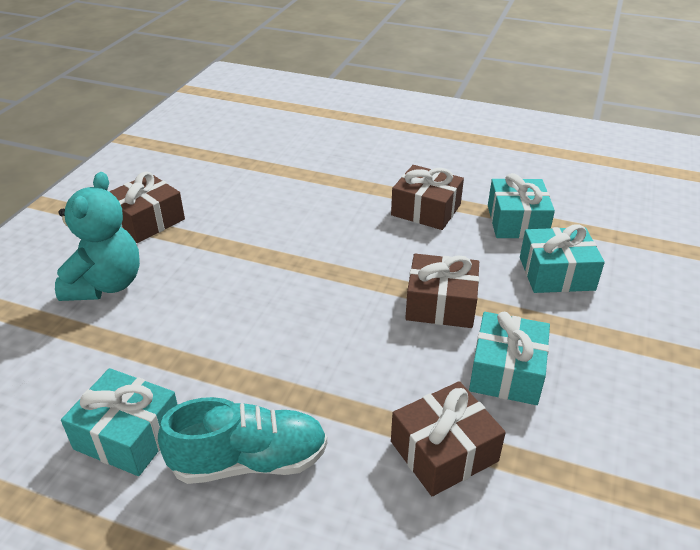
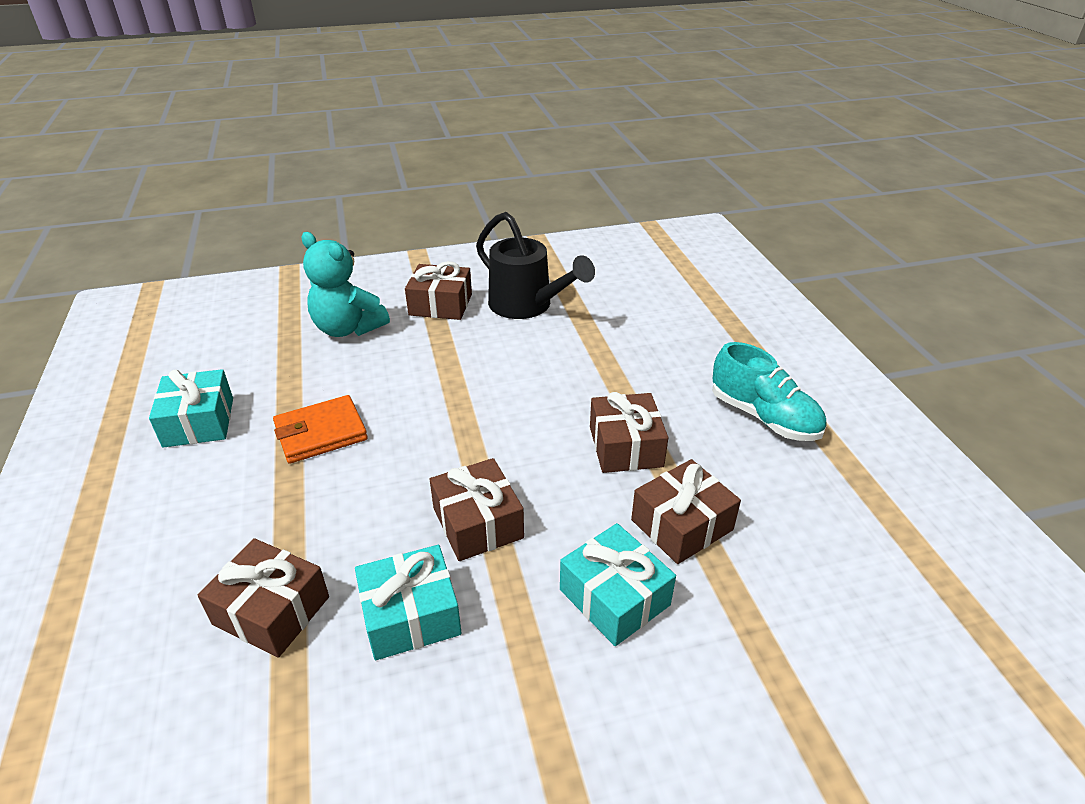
camera: 55 degrees right, 0 degrees up
turquoise teddy bear [55,172,140,301] -> turquoise teddy bear turned 60 degrees clockwise [301,232,390,337]
turquoise shoe [158,397,327,484] -> turquoise shoe moved to [712,342,826,441]
turquoise gift [488,173,555,239] -> brown gift [631,459,741,564]
none -> orange wallet [273,395,368,464]
none -> black watering can [476,212,595,319]

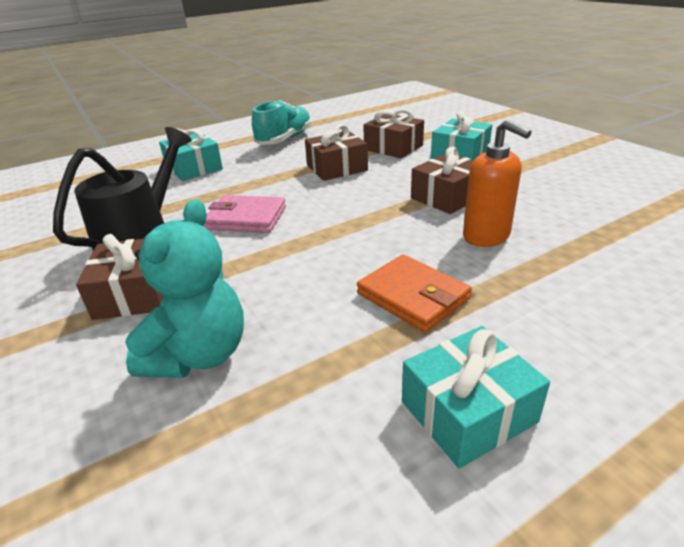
camera: 105 degrees left, 5 degrees down
brown gift [198,538,329,658] -> none
turquoise gift [355,545,462,660] -> turquoise gift moved to [159,128,223,181]
none -> pink wallet [204,195,286,233]
none -> orange soap dispenser [463,120,532,247]

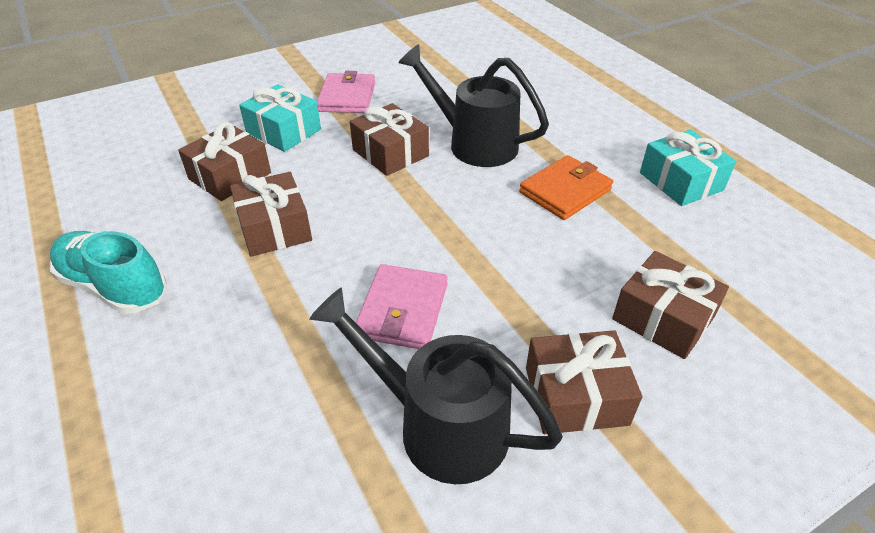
camera: 90 degrees left, 10 degrees up
turquoise teddy bear [125,199,244,378] -> brown gift [612,251,729,359]
turquoise gift [159,128,223,181] -> none
orange soap dispenser [463,120,532,247] -> black watering can [398,44,549,167]
none -> pink wallet [317,71,375,113]

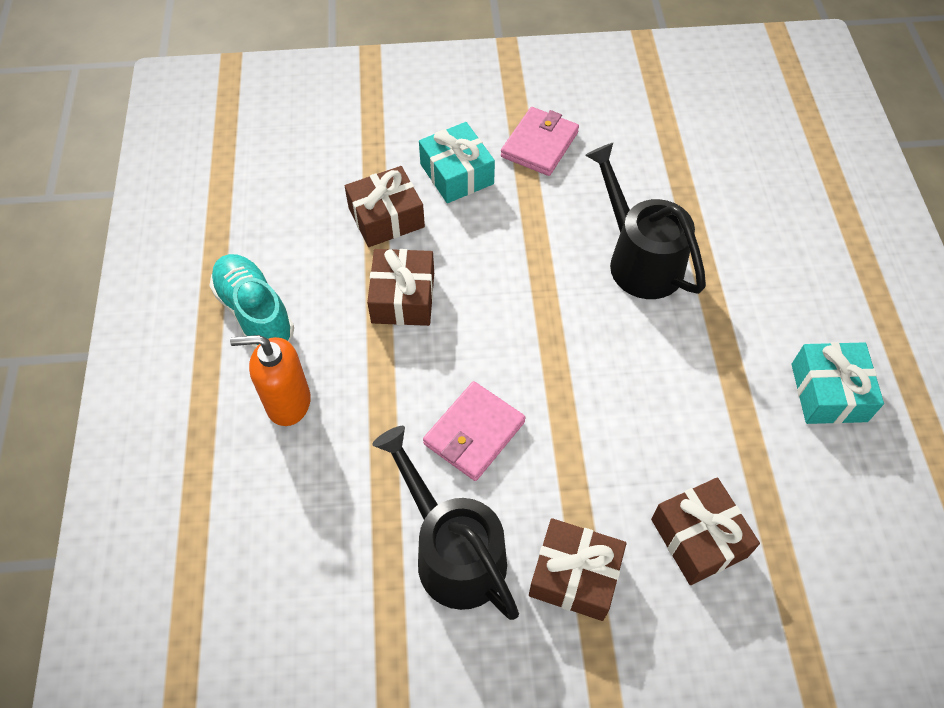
camera: 25 degrees right, 15 degrees up
brown gift [350,103,429,176] -> none
orange wallet [519,155,613,220] -> none
none -> orange soap dispenser [230,335,311,426]

